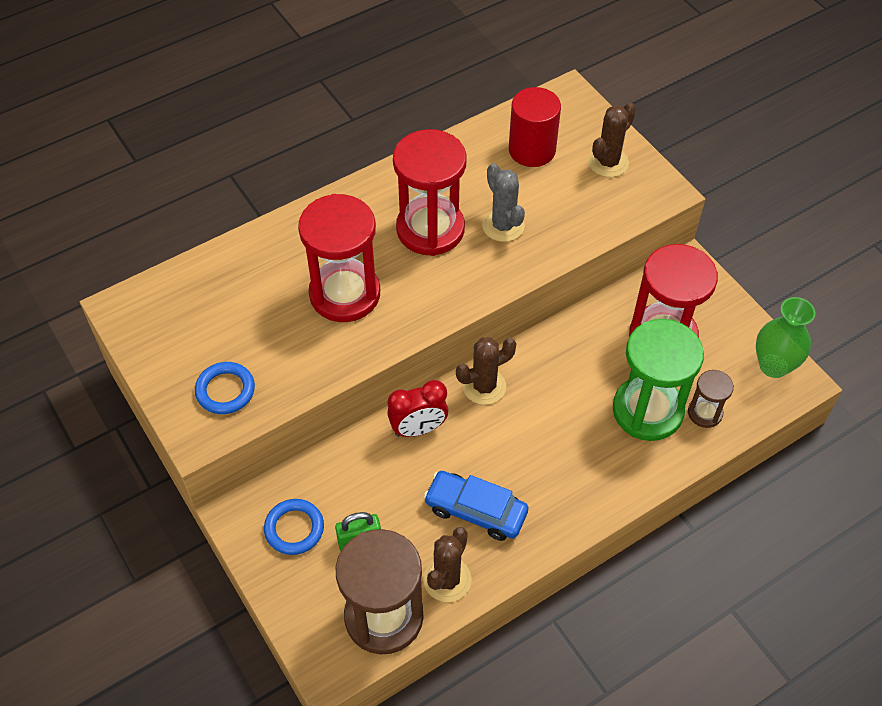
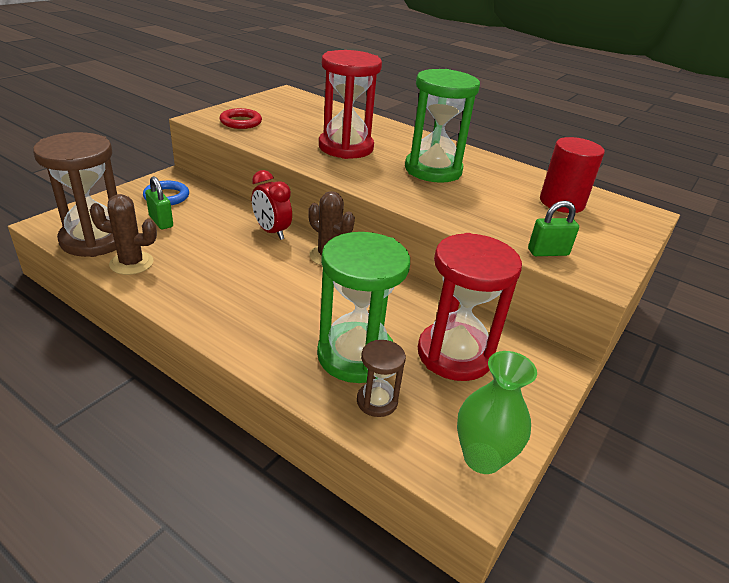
camera: 65 degrees right, 20 degrees down
blue ring [195,362,255,414] -> red ring [219,108,262,129]
red hourglass [393,129,467,256] -> green hourglass [405,69,480,183]
blue car [424,471,528,541] -> none
grey cactus [482,163,525,242] -> none
brown cactus [588,103,636,177] -> none
none -> green padlock [528,201,579,256]

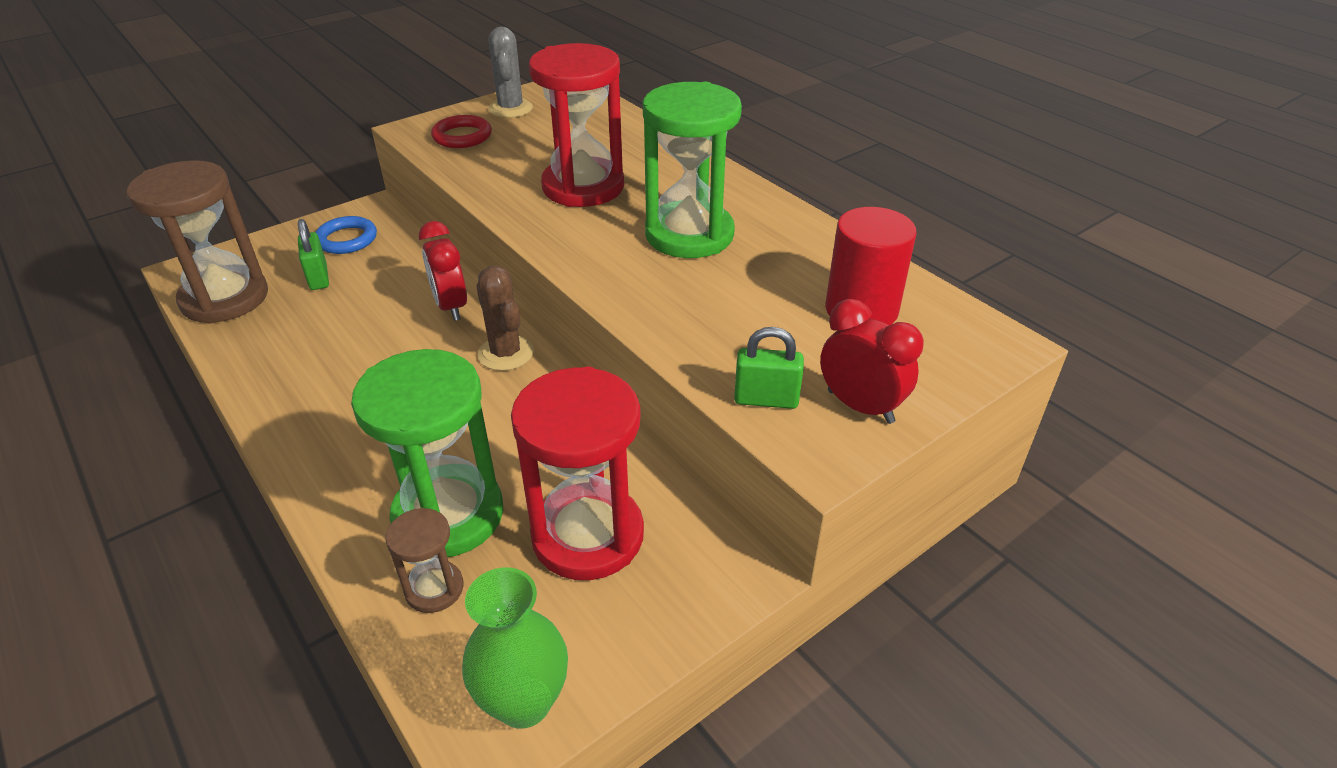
camera: 20 degrees right, 5 degrees up
brown cactus [89,194,157,275] -> none
none -> grey cactus [488,26,533,118]
none -> red clock [820,299,924,424]

